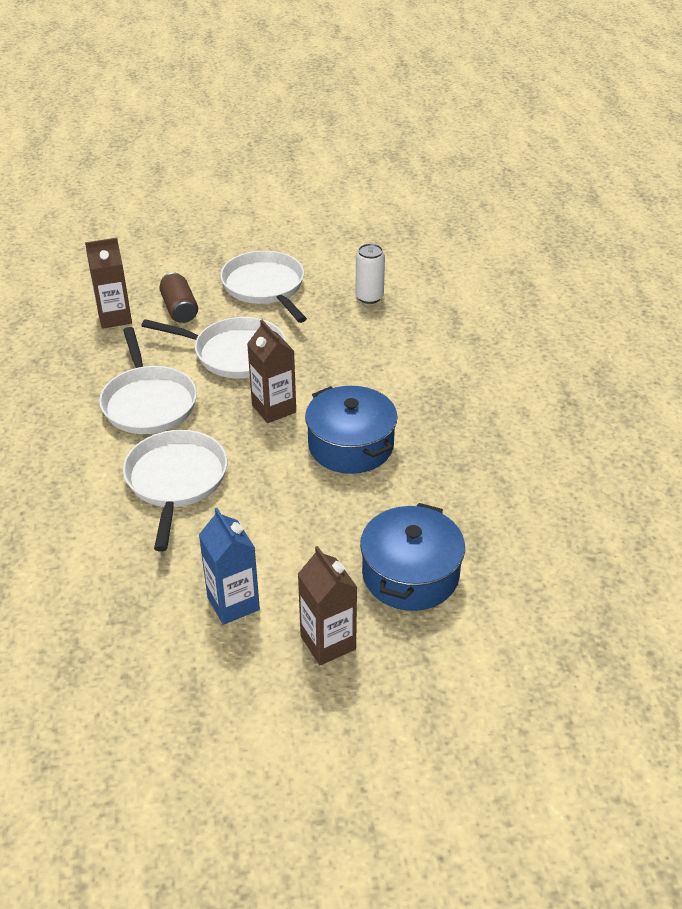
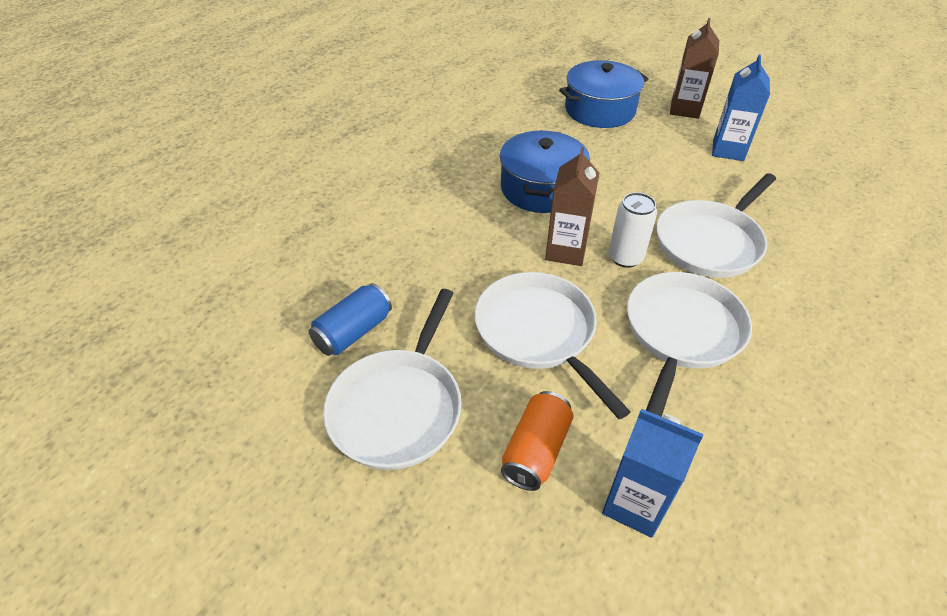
camera: 135 degrees left, 5 degrees up
brown carton [85,238,132,329] -> blue carton [602,409,704,538]
brown can [160,272,198,323] -> orange can [501,391,574,491]
white can [355,244,385,304] -> white can moved to [608,192,657,268]
none -> blue can [309,283,392,356]

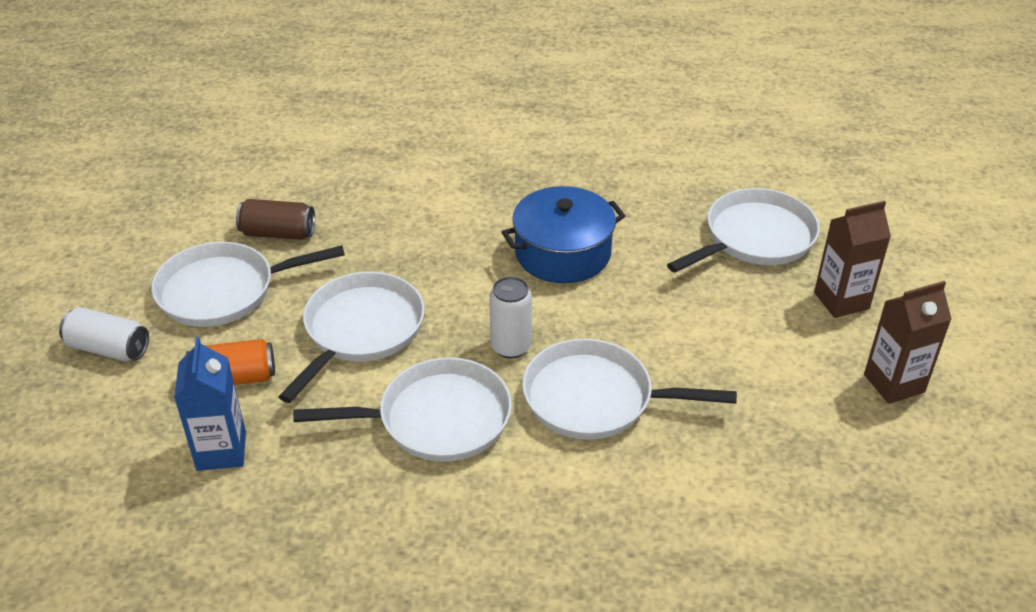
camera: 55 degrees right, 5 degrees down
blue can [309,283,392,356] -> brown can [236,199,315,240]
brown carton [545,147,599,266] -> brown carton moved to [864,281,952,404]
blue pot [559,60,648,128] -> white pan [667,188,820,273]
blue carton [712,54,770,161] -> none
none -> white can [59,307,149,361]

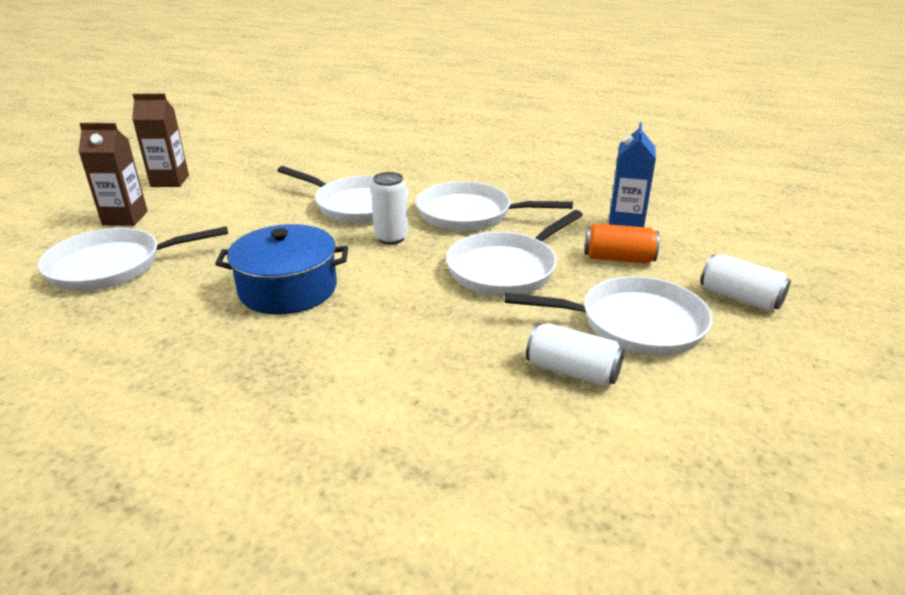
camera: 160 degrees left, 10 degrees down
brown can [236,199,315,240] -> white can [526,323,624,387]

